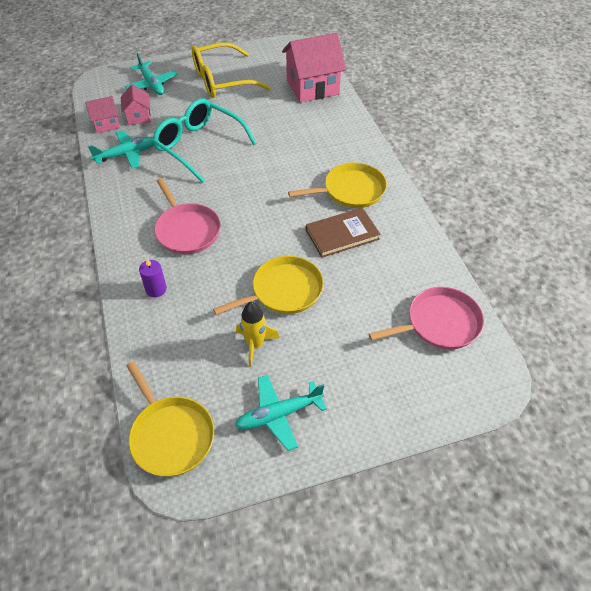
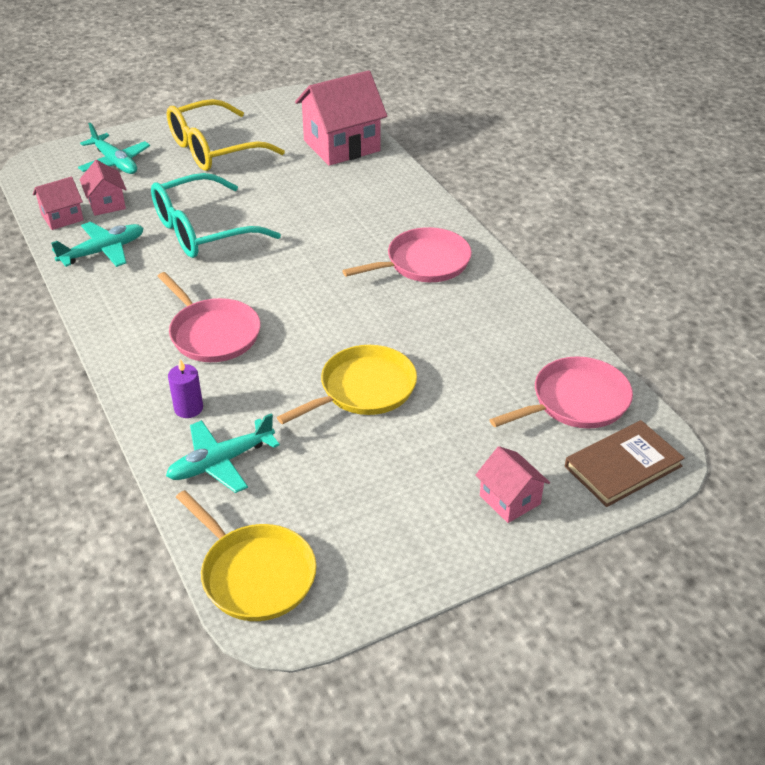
camera: 10 degrees left, 10 degrees down
turquoise glasses [152,98,256,183] -> turquoise glasses turned 60 degrees counterclockwise [151,173,281,258]
turquoise plane [235,374,327,451] -> turquoise plane moved to [166,413,280,493]
yellow rocket [236,302,280,367] -> none
yellow pan [288,162,387,208] -> pink pan [342,227,472,282]
brown book [306,208,380,258] -> brown book moved to [565,420,685,507]
none -> pink house [475,446,550,523]

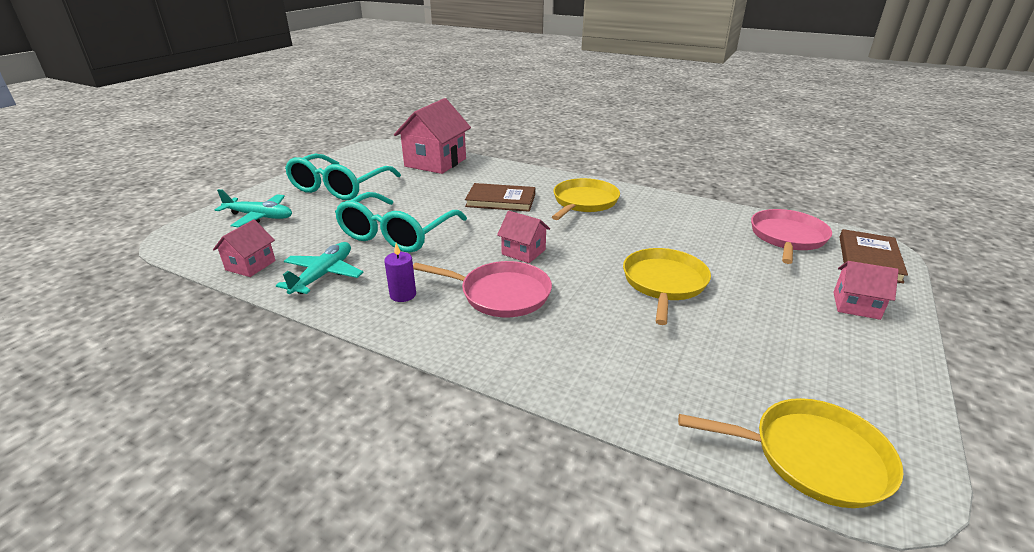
camera: 35 degrees left, 10 degrees down
pink house [79,160,127,216] -> pink house moved to [497,211,550,263]
turquoise plane [166,413,280,493] -> none
yellow glasses [167,99,285,171] -> turquoise glasses [285,154,401,200]
purple candle [168,359,203,418] -> purple candle moved to [384,243,416,302]
pink pan [342,227,472,282] -> yellow pan [552,178,620,220]
none -> brown book [465,183,535,212]

